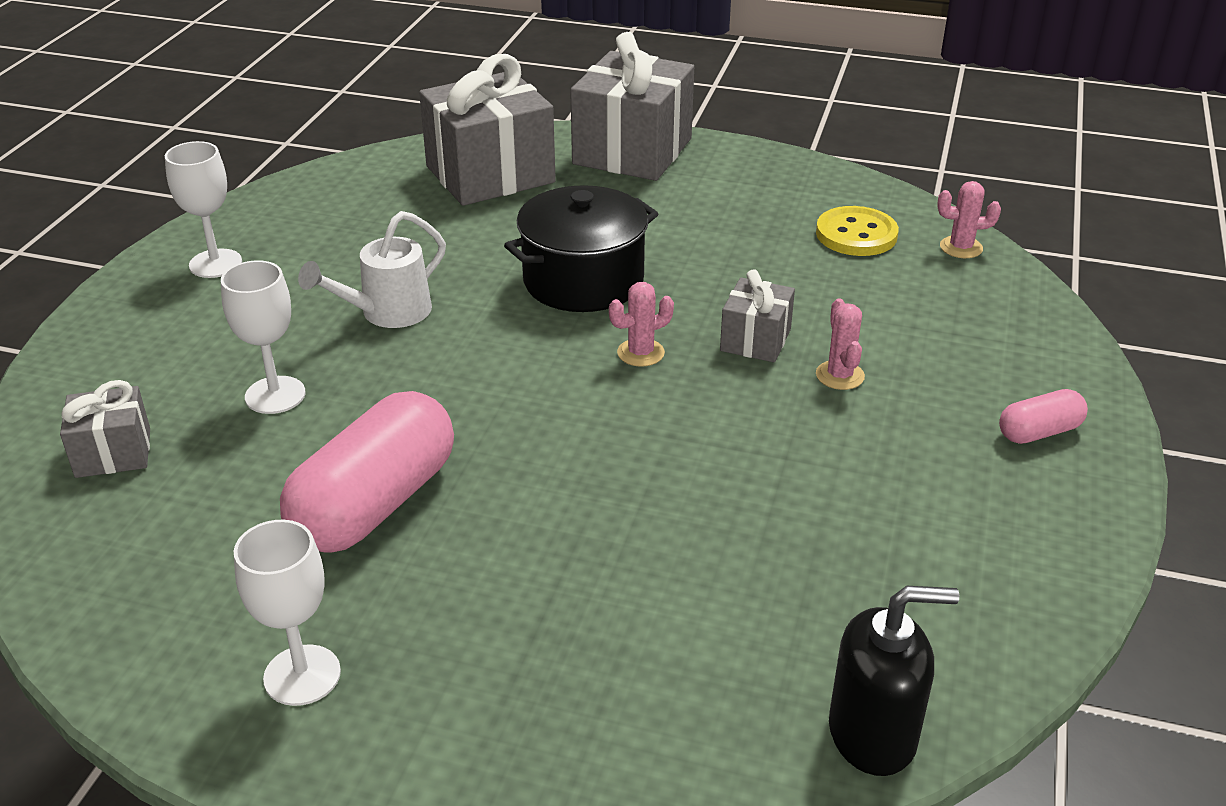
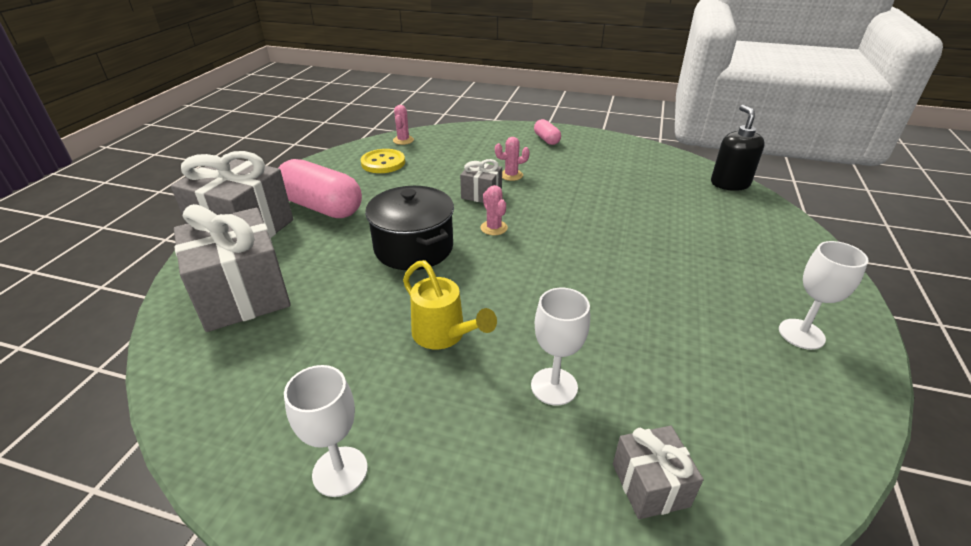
camera: 90 degrees left, 0 degrees up
pink capsule [280,391,454,553] -> pink capsule moved to [279,159,362,218]
white watering can [298,211,446,328] -> yellow watering can [403,260,497,349]

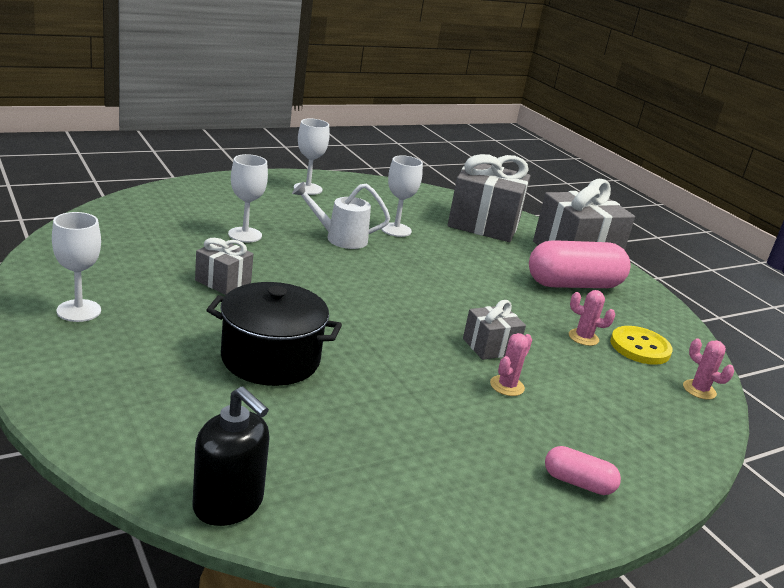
camera: 130 degrees right, 10 degrees down
black pot [365,186,454,270] -> black pot moved to [207,282,342,386]
yellow watering can [403,260,497,349] -> white watering can [292,182,390,249]
pink cactus [480,185,508,235] -> pink cactus moved to [569,290,615,346]
grey gift [613,426,704,519] -> grey gift moved to [195,238,253,295]
none -> white goblet [381,155,423,237]

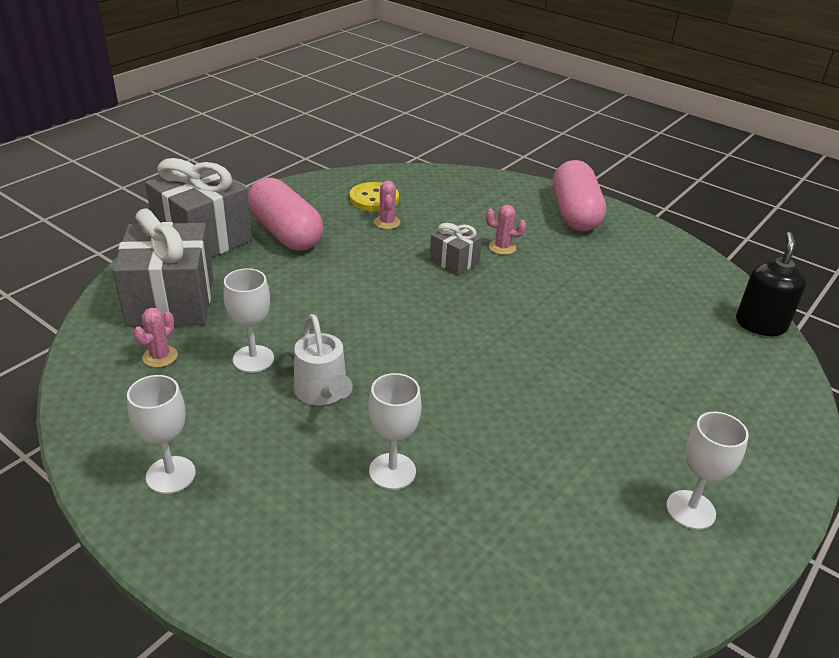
camera: 110 degrees left, 10 degrees up
grey gift [195,238,253,295] -> none
black pot [207,282,342,386] -> none
pink capsule [545,446,621,495] -> pink capsule [553,160,606,231], size x2.08
pink cactus [683,338,734,400] -> pink cactus moved to [133,308,178,368]

